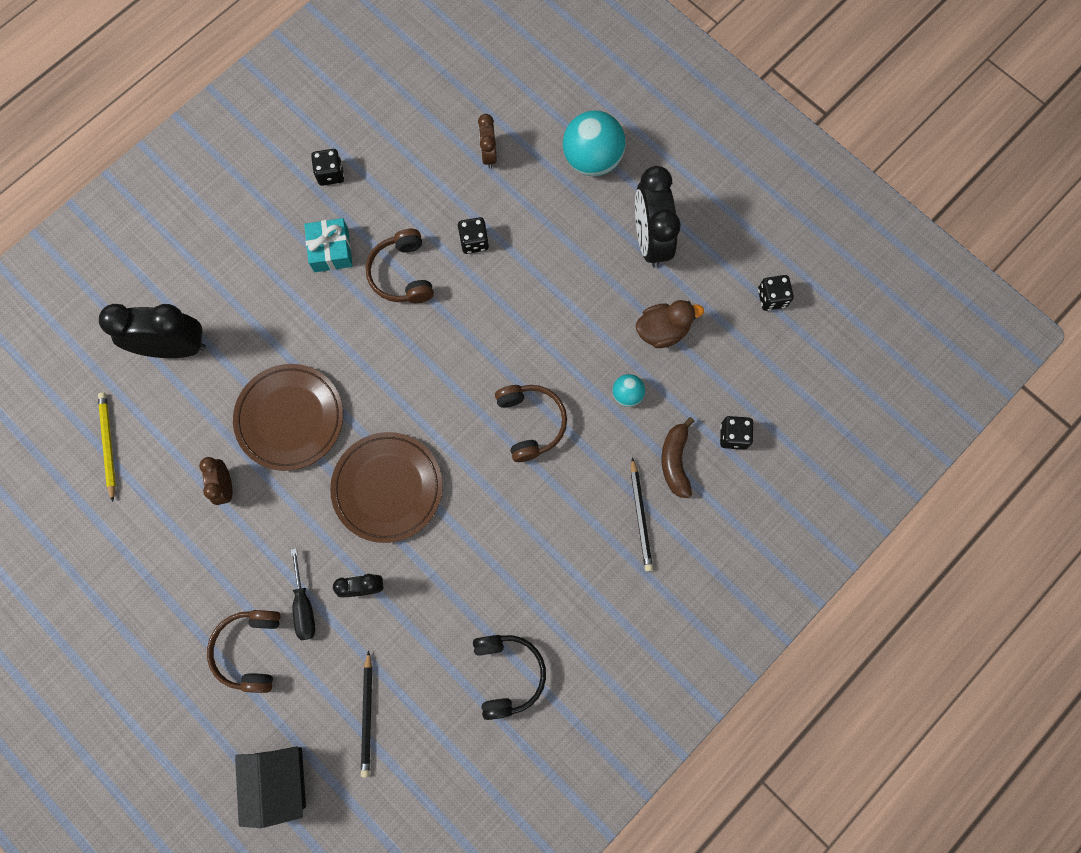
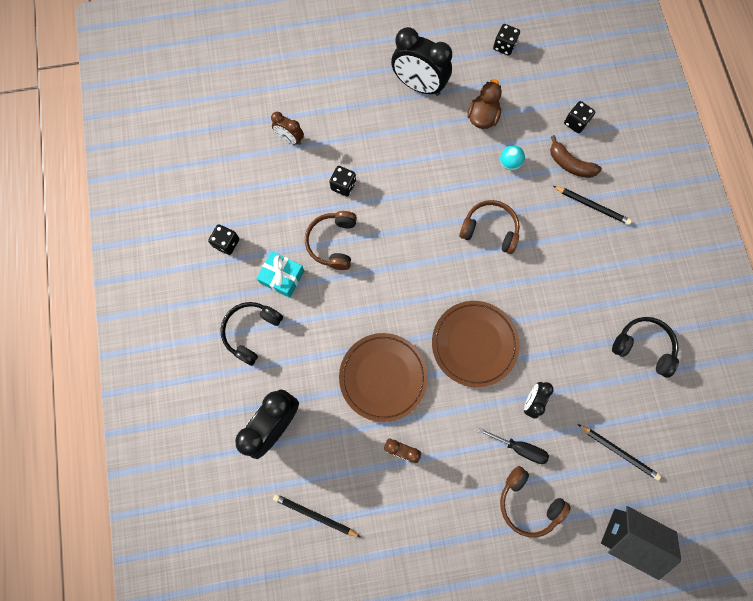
camera: 55 degrees left, 0 degrees up
yellow pencil [98,392,116,502] -> black pencil [273,494,361,537]
brown headphones [366,229,434,303] -> brown headphones turned 75 degrees clockwise [305,211,357,270]
turquoise ball [563,110,626,176] -> none
none -> black headphones [220,302,283,366]

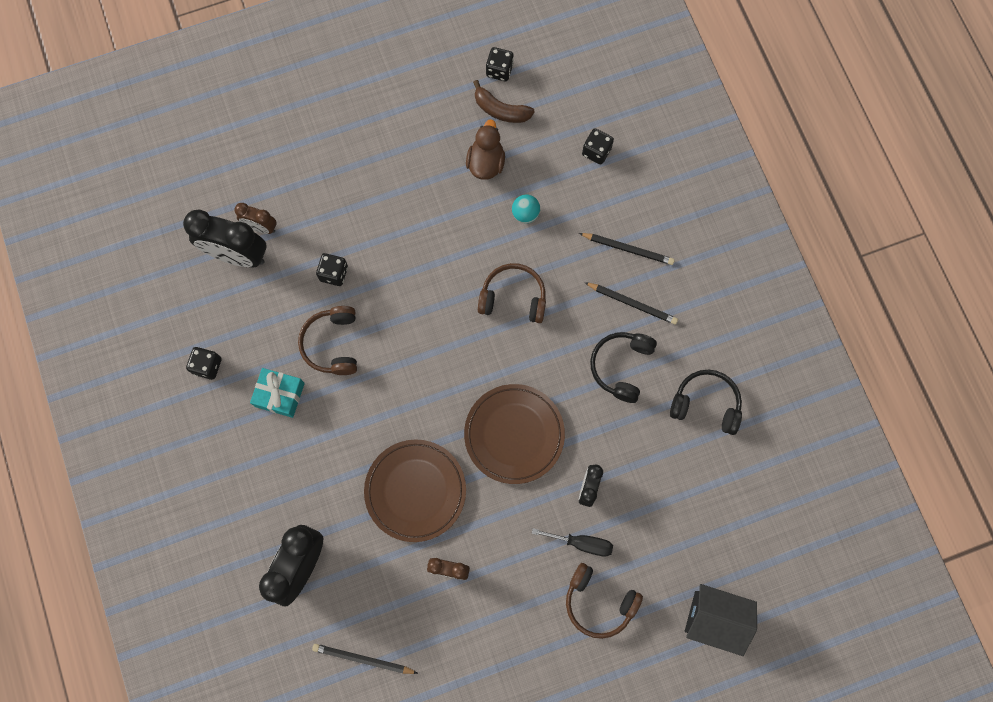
camera: 10 degrees left, 0 degrees up
black headphones [220,302,283,366] -> black headphones moved to [590,332,657,403]
black clock [391,27,452,96] -> black clock moved to [183,209,267,267]
brown banana [550,135,602,178] -> brown banana moved to [473,80,535,123]
black pencil [577,424,661,480] -> black pencil moved to [584,282,678,325]

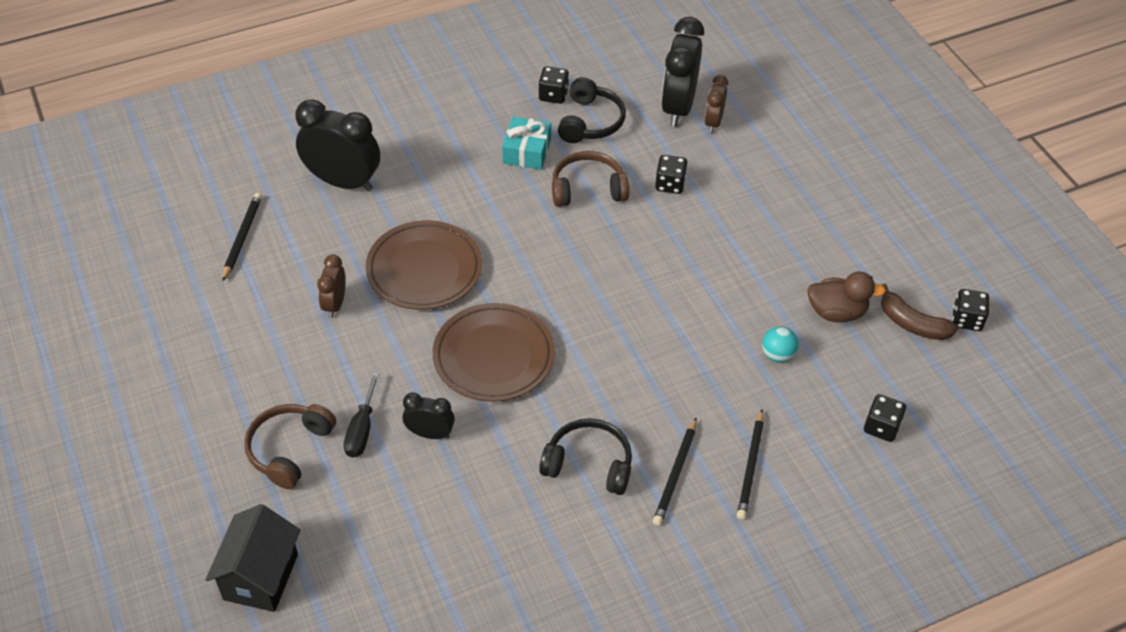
camera: 85 degrees right, 25 degrees down
brown banana [473,80,535,123] -> brown banana turned 75 degrees counterclockwise [881,284,958,340]
brown headphones [478,263,546,323] -> none
black headphones [670,370,742,435] -> black headphones moved to [558,77,626,143]

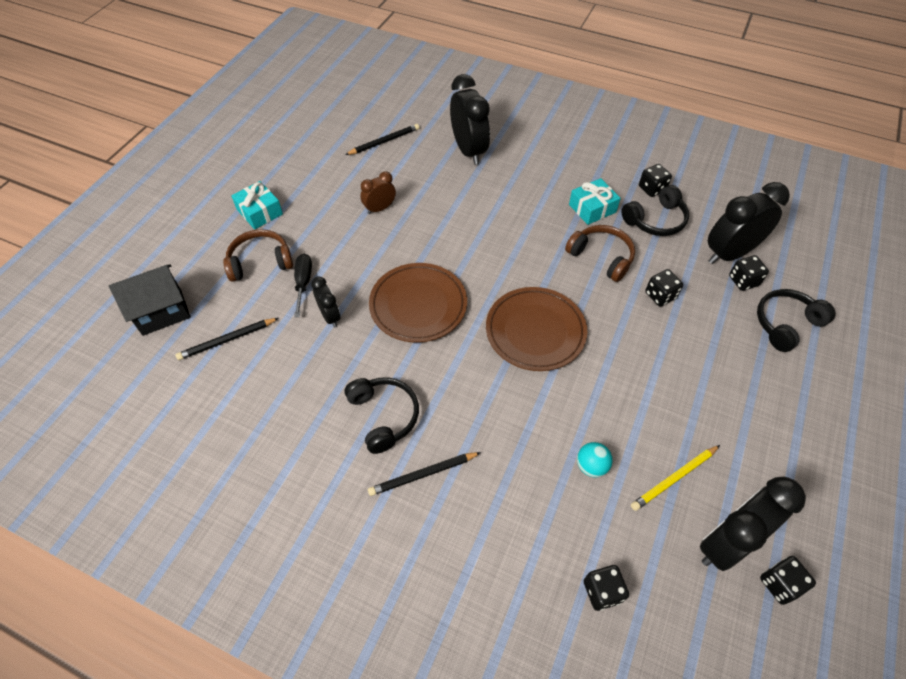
camera: 50 degrees right, 5 degrees up
black screwdriver [344,372,380,458] -> black screwdriver turned 120 degrees clockwise [294,254,312,317]
brown plate [366,220,482,310] -> brown plate moved to [486,287,587,371]
brown clock [705,75,728,133] -> black dice [729,255,769,291]
black pencil [737,410,764,520] -> black pencil moved to [176,318,279,360]
brown duck [807,272,886,322] -> yellow pencil [631,445,720,511]
brown banana [881,284,958,340] -> black clock [700,477,806,571]
none -> turquoise gift [231,181,283,229]
none -> black headphones [757,289,836,352]

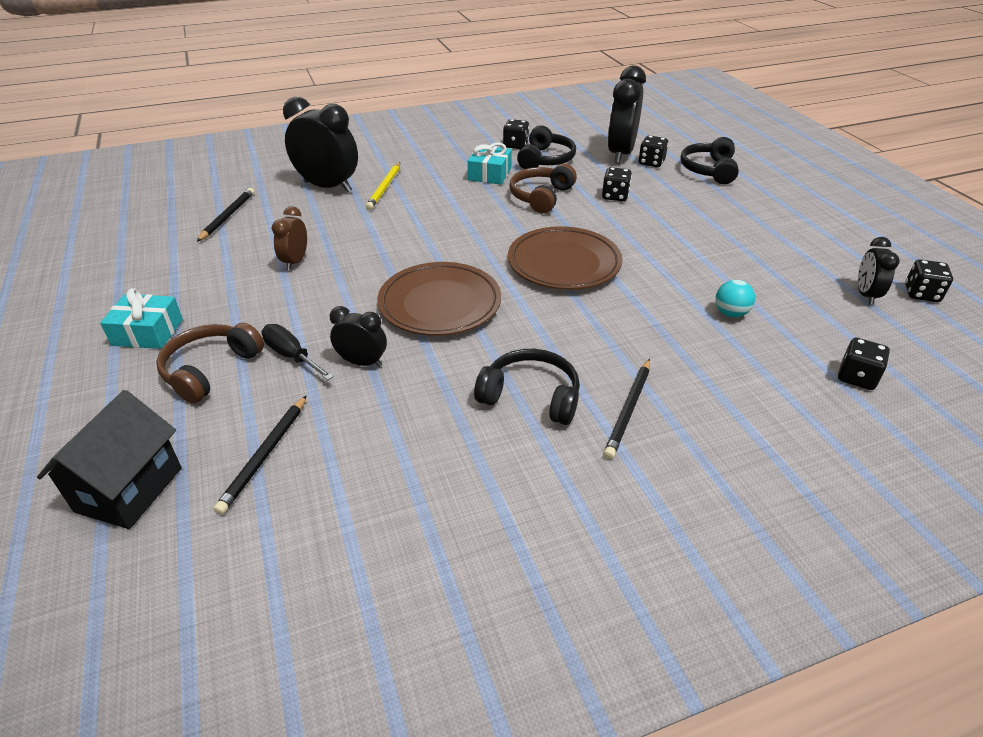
camera: 45 degrees left, 15 degrees down
brown headphones [565,225,635,282] -> brown headphones turned 60 degrees counterclockwise [509,164,577,213]
yellow pencil [631,445,720,511] -> yellow pencil moved to [366,163,400,210]
black clock [700,477,806,571] -> black clock [858,237,900,305], size x0.53

